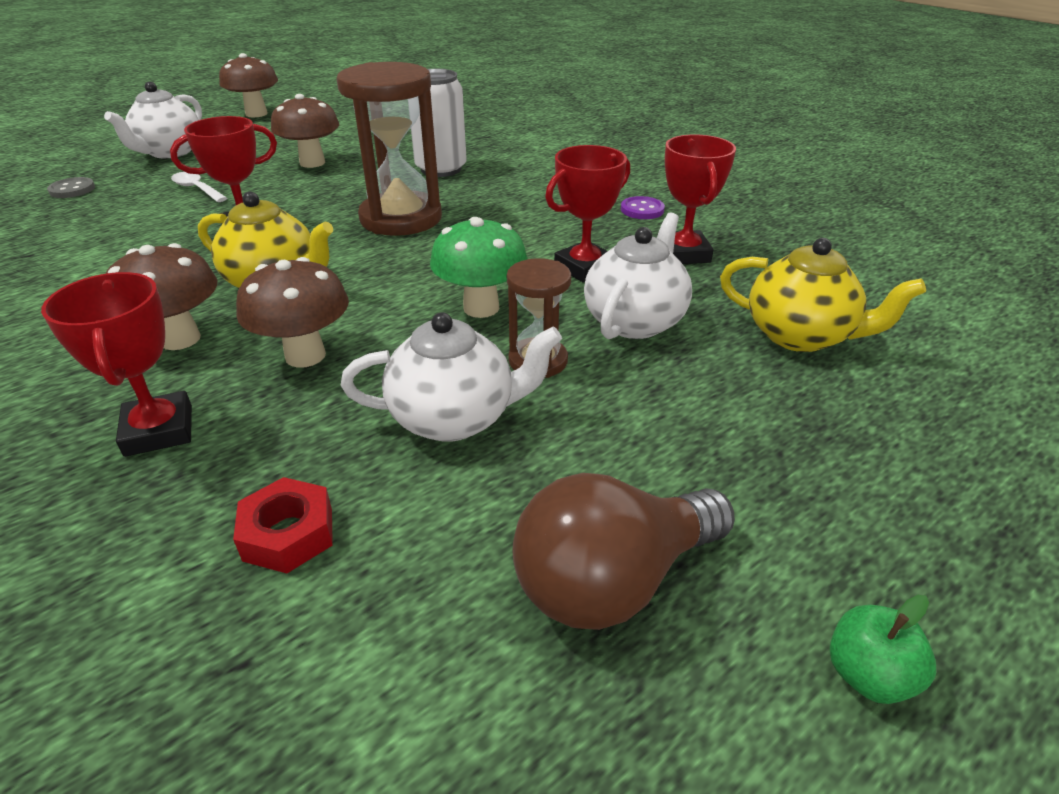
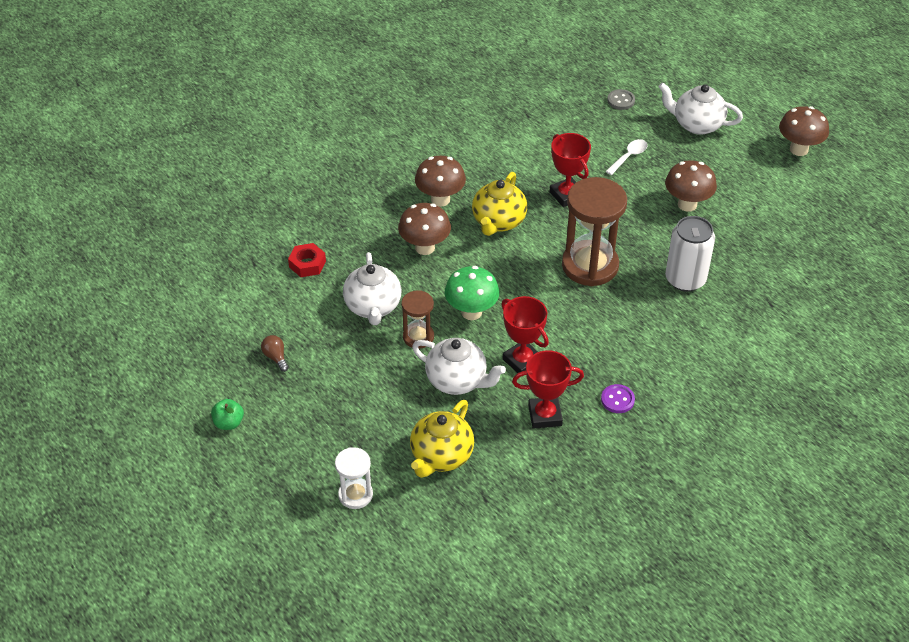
camera: 90 degrees right, 10 degrees up
red trophy [41,272,192,457] -> none
brown light bulb [513,473,735,630] -> brown light bulb [261,335,289,372], size x0.43
none -> white hourglass [335,447,373,509]

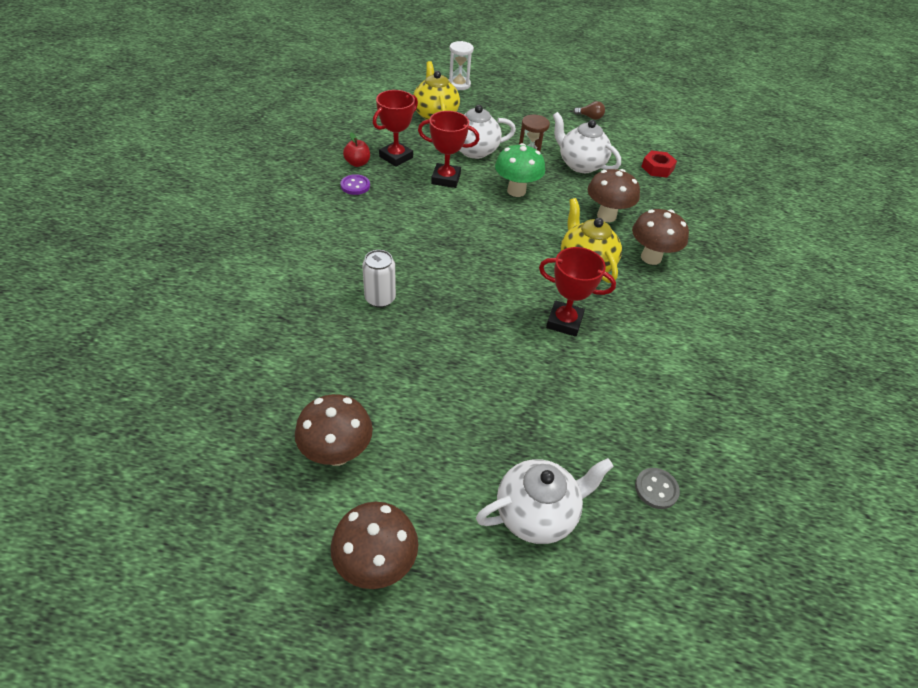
camera: 135 degrees right, 0 degrees up
green apple [211,399,244,430] -> none
brown hourglass [562,177,627,286] -> none
white spoon [605,139,647,175] -> none
brown mushroom [665,160,717,212] -> brown mushroom moved to [295,394,373,466]
white can [665,216,715,292] -> white can [362,250,396,308], size x0.66
none -> red apple [343,132,370,167]

